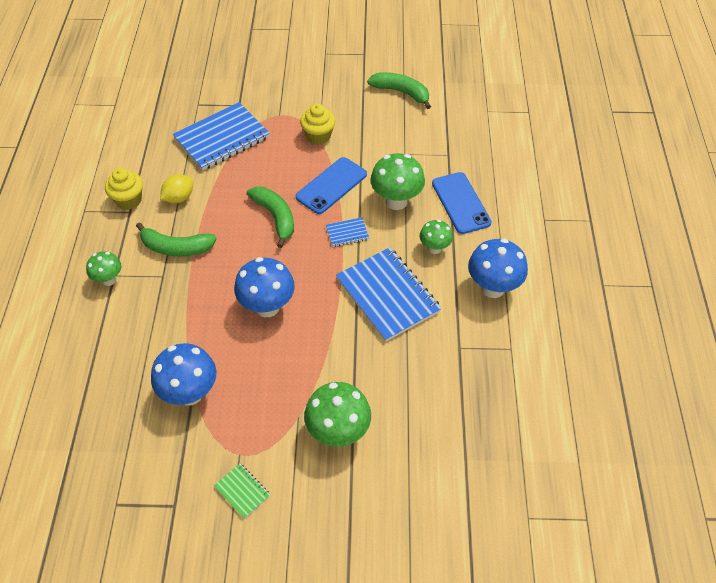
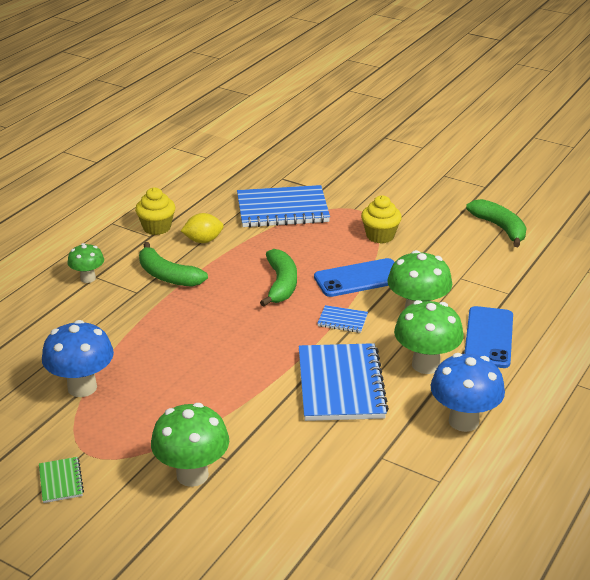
camera: 30 degrees right, 20 degrees down
blue mushroom [234,257,295,317] -> none
green mushroom [420,220,453,254] -> green mushroom [394,300,464,374], size x1.68

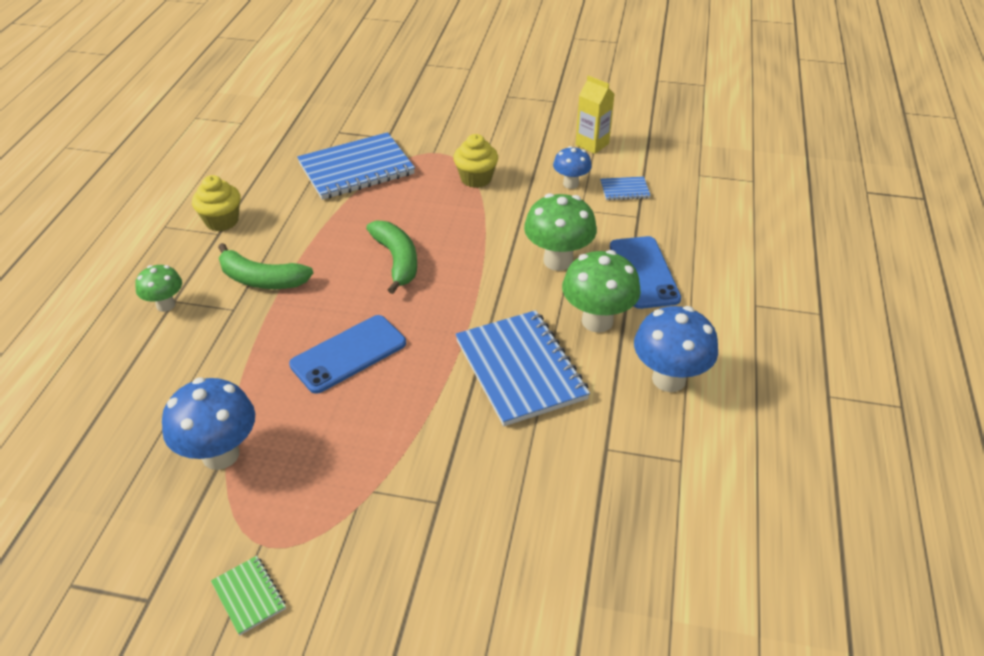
camera: 20 degrees left, 10 degrees up
green mushroom [151,403,229,487] -> none
yellow lemon [181,213,224,243] -> none
blue phone [314,258,394,297] -> blue phone moved to [289,315,406,394]
blue notebook [317,305,368,333] -> blue notebook moved to [600,176,651,201]
green banana [466,199,527,247] -> yellow carton [575,75,614,154]
none -> blue mushroom [553,146,592,189]

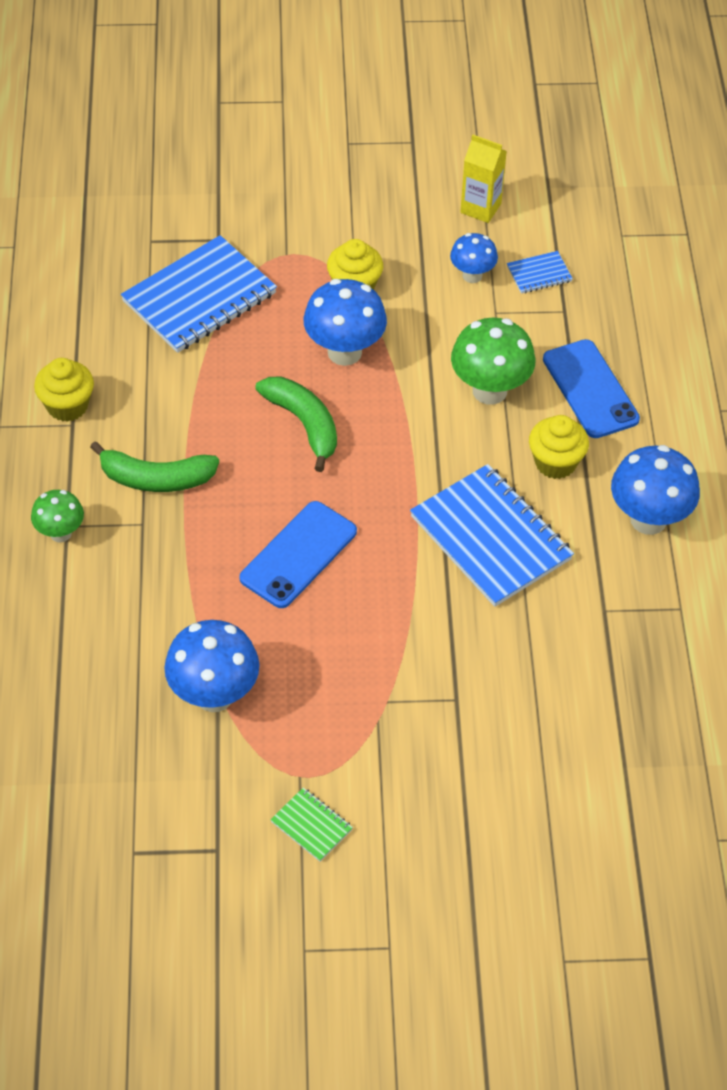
camera: 15 degrees left, 10 degrees up
green mushroom [562,250,641,333] -> yellow cupcake [529,415,589,479]
none -> blue mushroom [304,279,387,366]

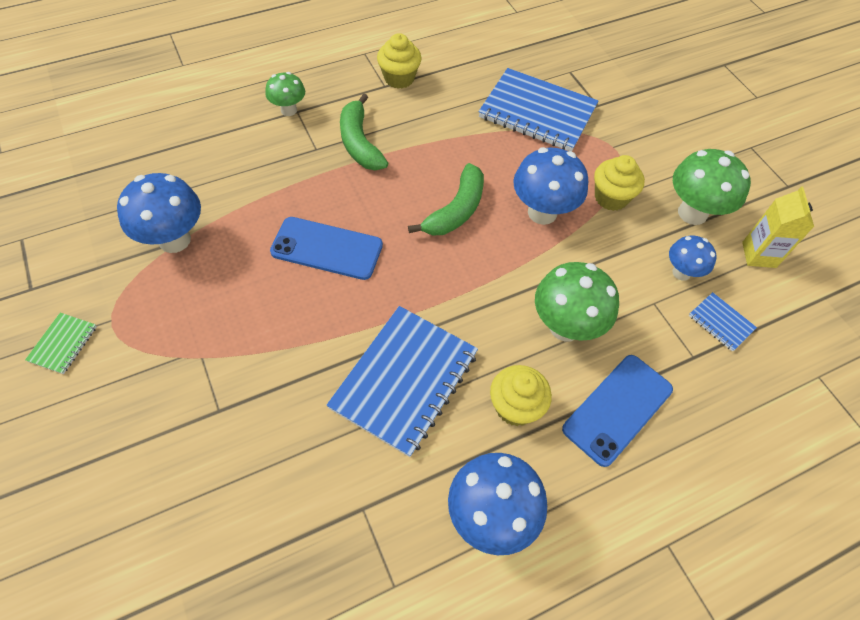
camera: 65 degrees right, 5 degrees up
none -> green mushroom [673,149,751,225]

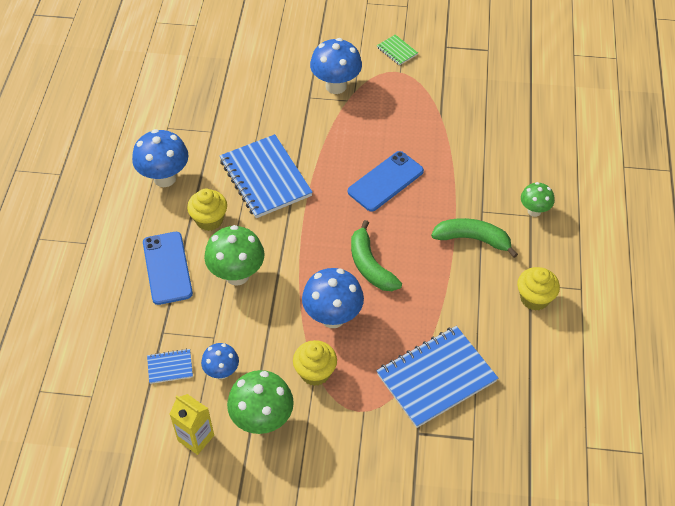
camera: 125 degrees right, 5 degrees down
blue mushroom [117,173,201,253] -> blue mushroom moved to [310,38,362,94]

